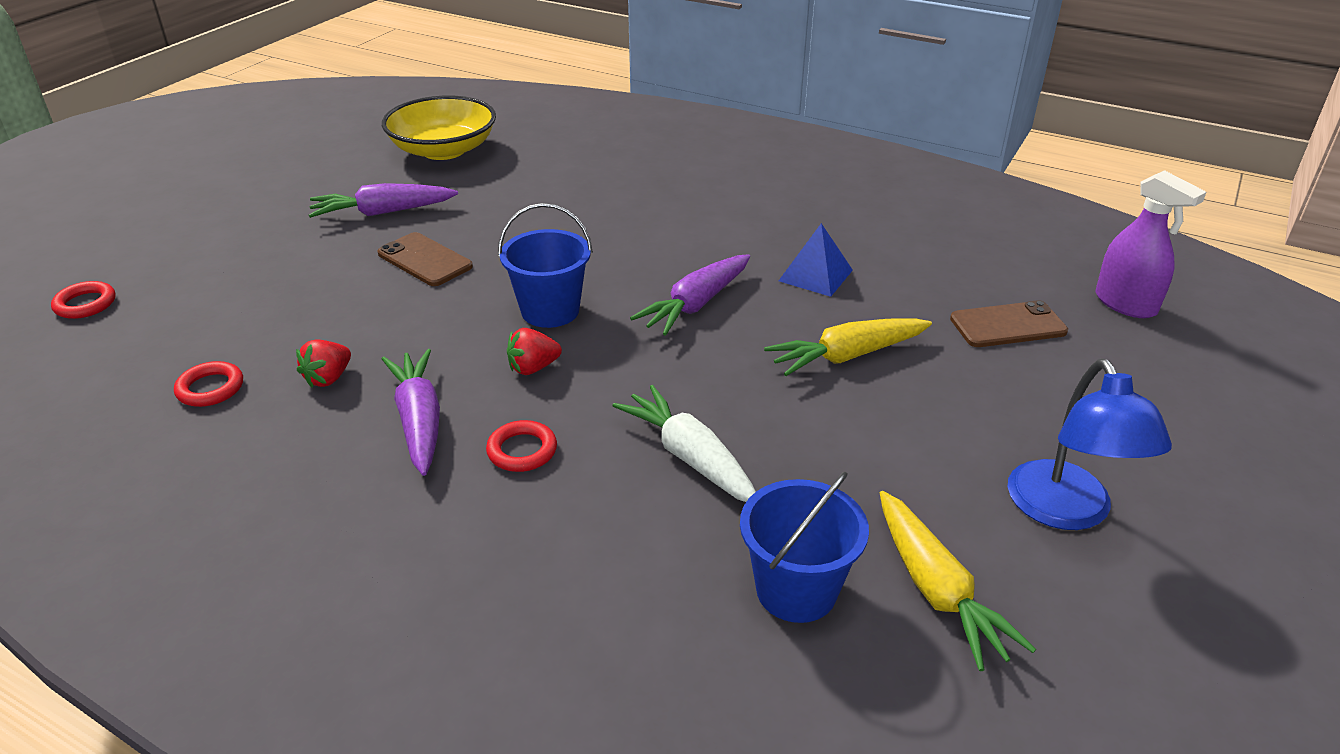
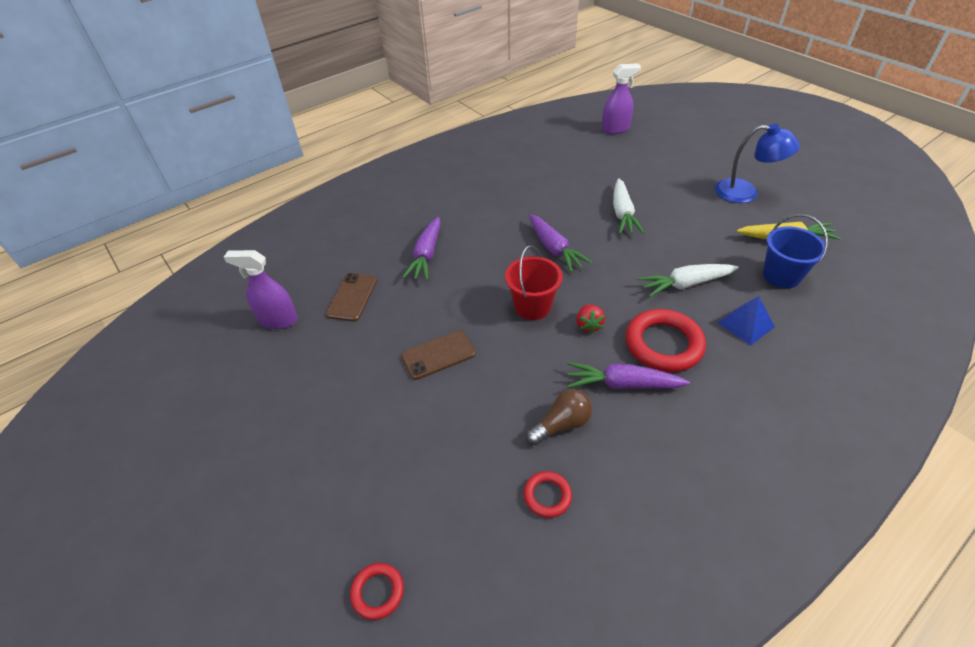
camera: 65 degrees left, 10 degrees up
red strawberry [296,339,351,387] -> brown light bulb [526,389,592,445]
purple carrot [309,183,458,218] -> purple carrot moved to [402,217,441,281]
yellow bowl [382,96,496,160] -> purple spray bottle [224,250,298,329]
red ring [486,420,557,472] -> red ring [626,309,706,372], size x1.96
blue bucket [498,203,593,328] -> red bucket [505,245,563,320]
yellow carrot [764,318,932,376] -> white carrot [613,178,644,234]
blue pyramid [779,223,853,297] -> blue pyramid moved to [718,296,775,346]
brown phone [950,300,1068,347] -> brown phone moved to [326,273,377,321]

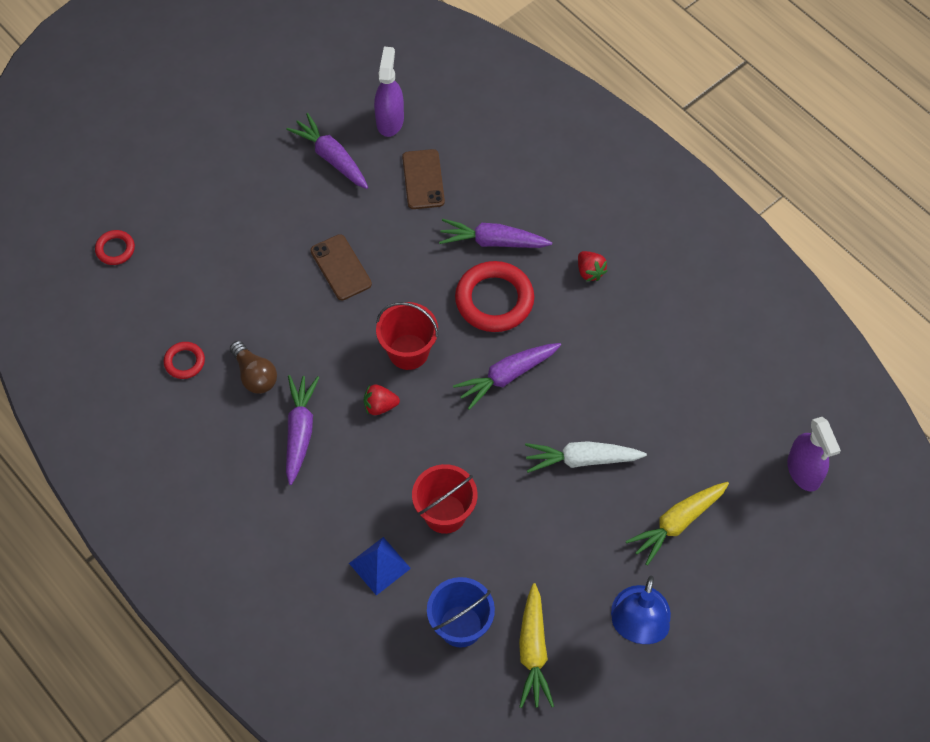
camera: 85 degrees right, 15 degrees up
brown phone [326,273,377,321] -> brown phone turned 75 degrees clockwise [402,149,445,209]
red ring [626,309,706,372] -> red ring moved to [455,261,534,332]
white carrot [638,264,739,297] -> red bucket [412,464,477,534]
none -> purple carrot [286,113,368,189]
none -> red strawberry [578,251,608,282]
none -> yellow carrot [626,482,729,566]

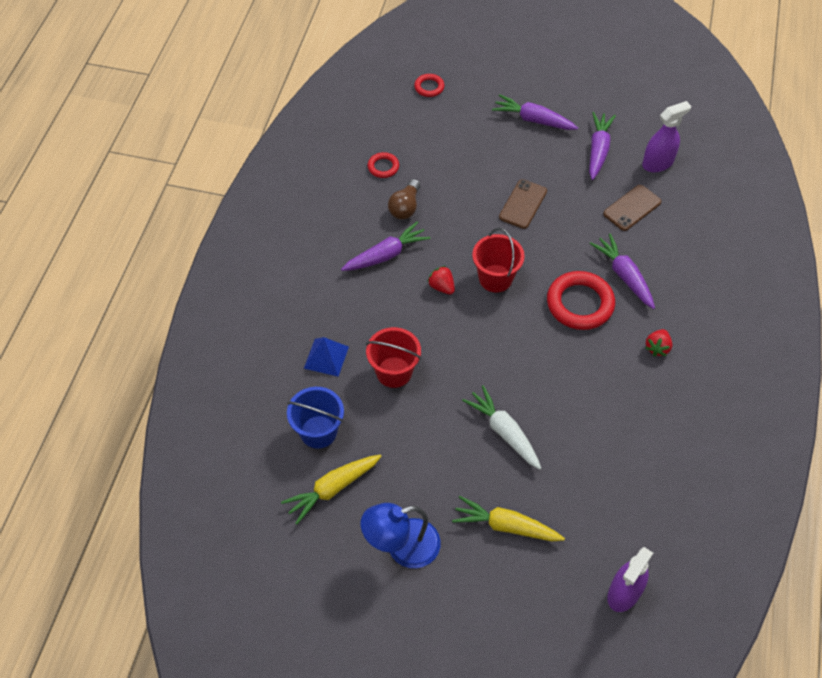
camera: 55 degrees right, 5 degrees down
purple carrot [453,343,561,410] -> purple carrot moved to [492,94,578,130]

